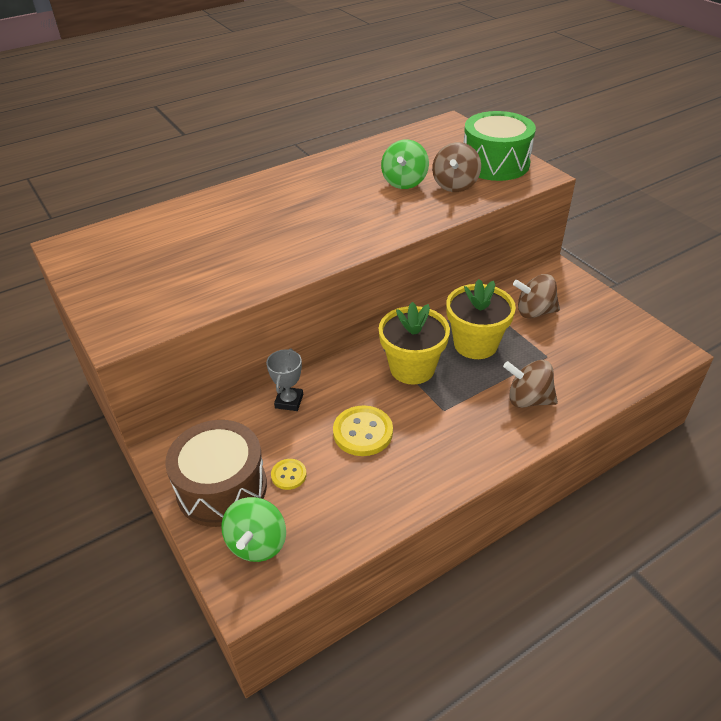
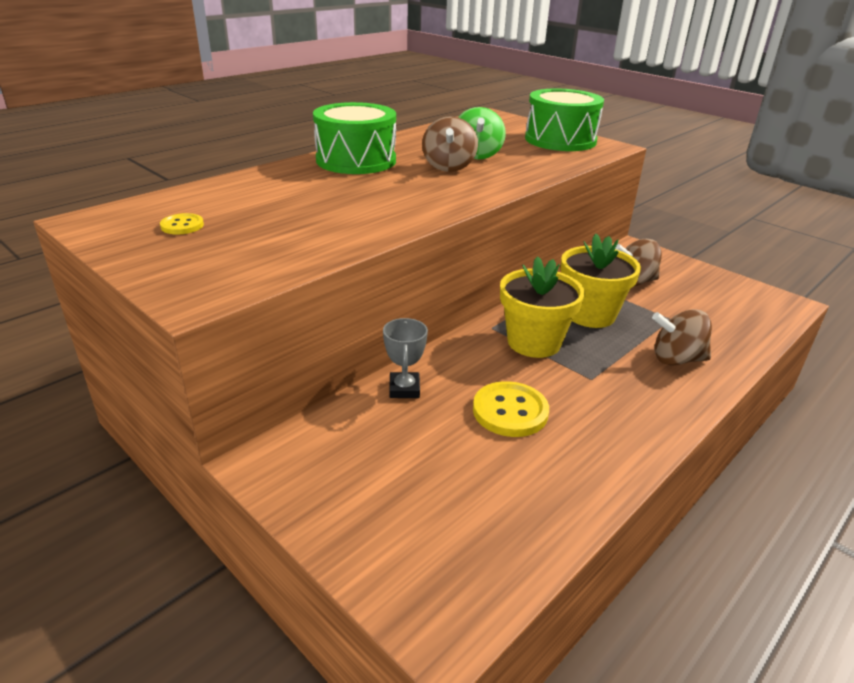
camera: 15 degrees left, 10 degrees down
brown drum [165,420,267,527] -> none
green spinning top [221,497,286,562] -> none
yellow button [271,459,307,490] -> yellow button moved to [160,213,204,235]
brown spinning top [432,142,481,192] -> brown spinning top moved to [422,116,478,172]
none -> green drum [313,102,396,174]

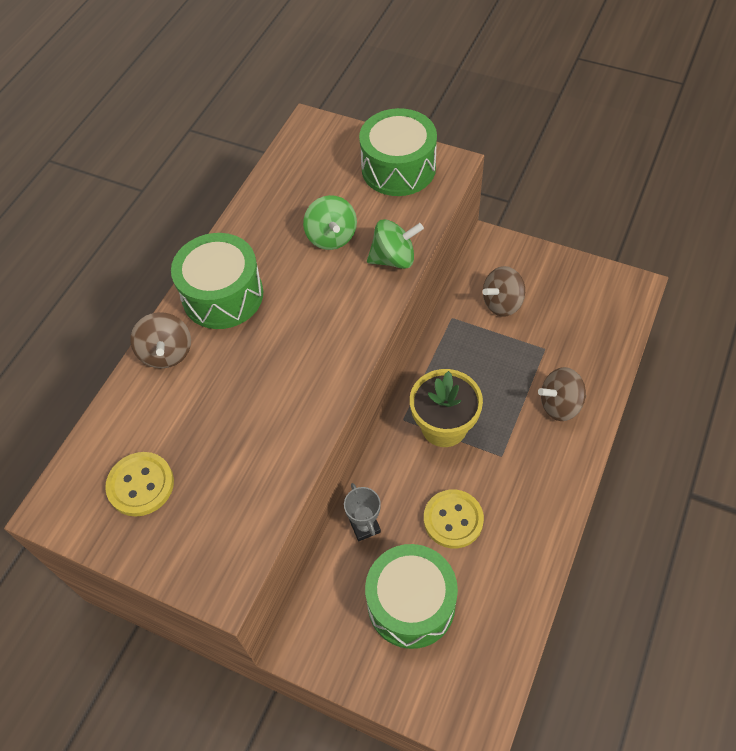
camera: 15 degrees left, 25 degrees up
yellow button [160,213,204,235] -> yellow button [105,452,174,517], size x1.79
brown spinning top [422,116,478,172] -> brown spinning top moved to [130,312,191,368]
yellow flower pot [561,233,641,328] -> none
none -> green drum [365,544,458,649]
none -> green spinning top [367,219,424,269]

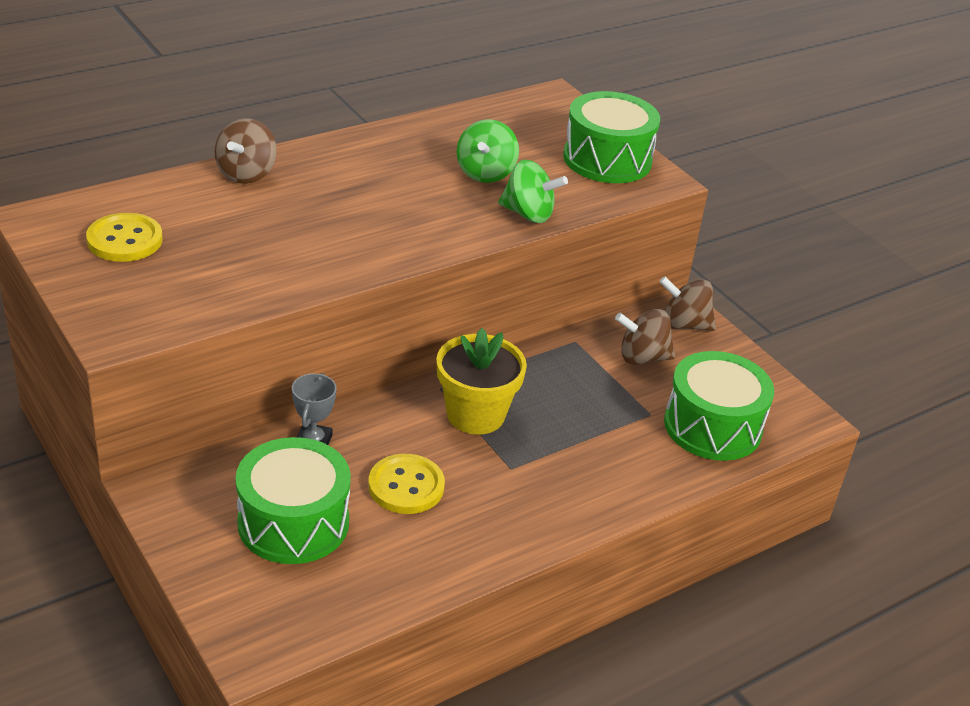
camera: 25 degrees right, 20 degrees down
green drum [171,233,263,329] -> green drum moved to [664,351,774,461]
brown spinning top [538,367,586,421] -> brown spinning top moved to [659,276,716,331]

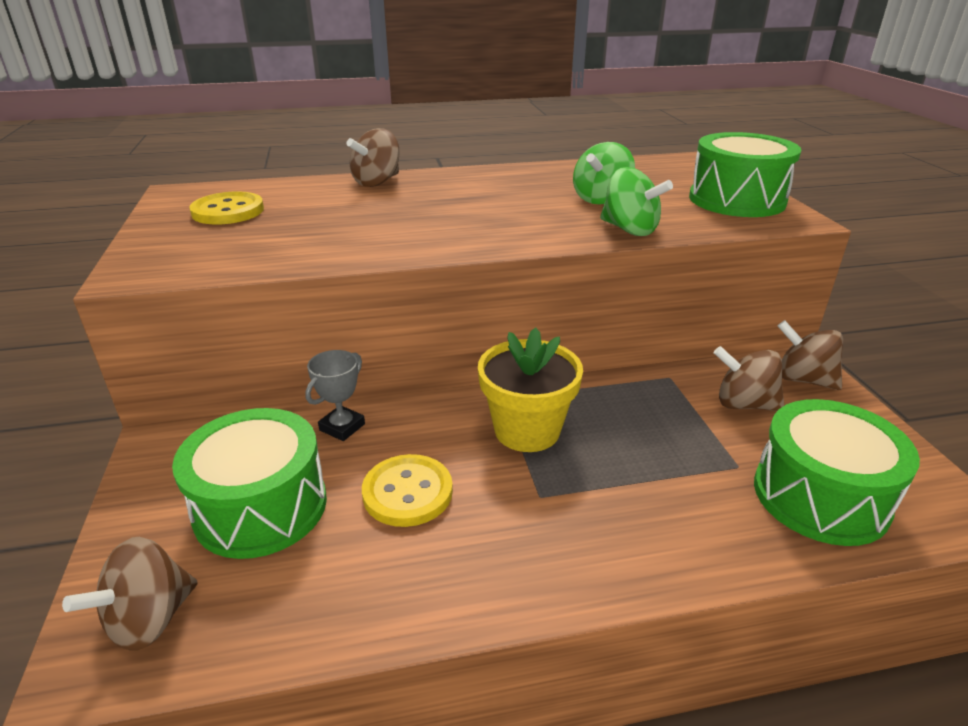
camera: 25 degrees right, 5 degrees down
none -> brown spinning top [62,537,198,651]

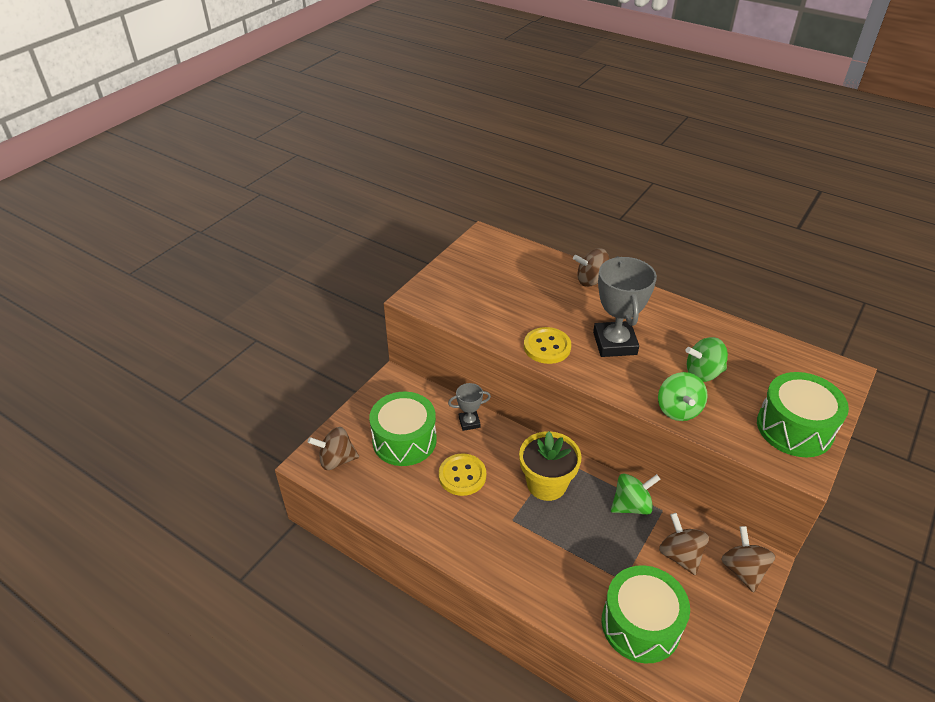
camera: 45 degrees right, 10 degrees up
yellow button [189,191,264,225] -> yellow button moved to [524,327,571,364]
none -> grey trophy [593,256,657,357]
none -> green spinning top [611,474,660,515]

